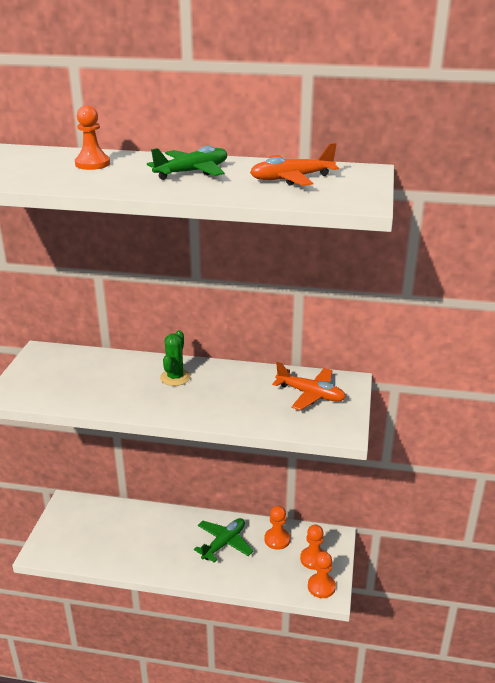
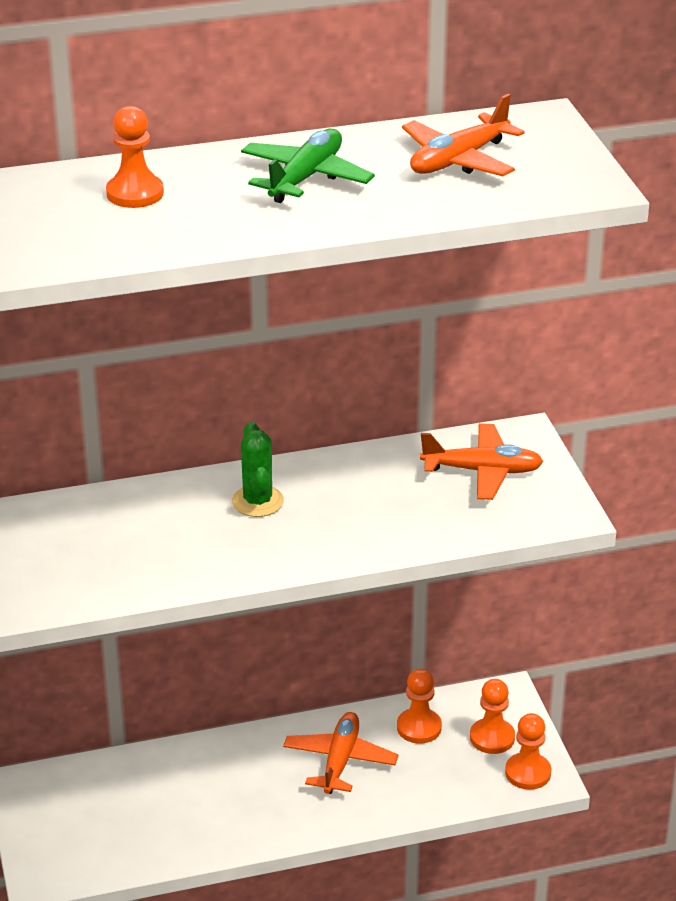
camera: 25 degrees left, 5 degrees up
green plane [194,518,253,563] -> orange plane [283,712,398,794]

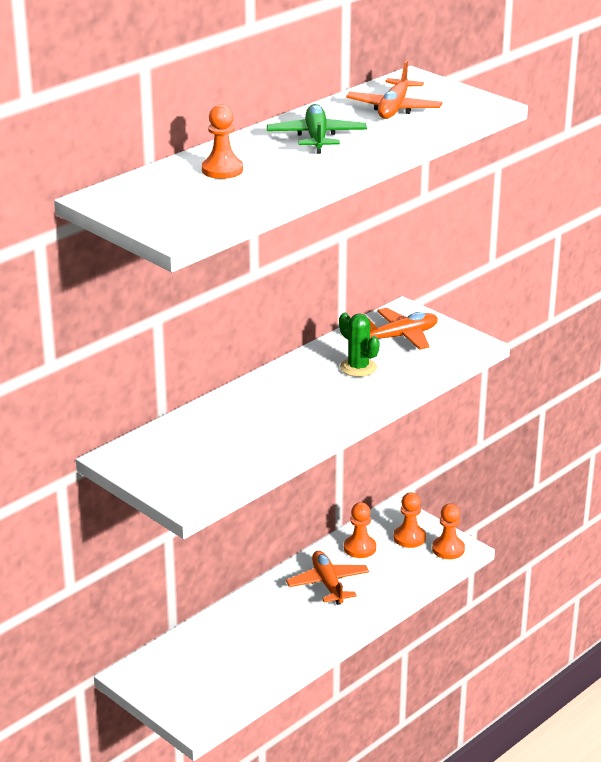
camera: 30 degrees left, 5 degrees down
green cactus [232,422,284,517] -> green cactus moved to [339,313,380,377]

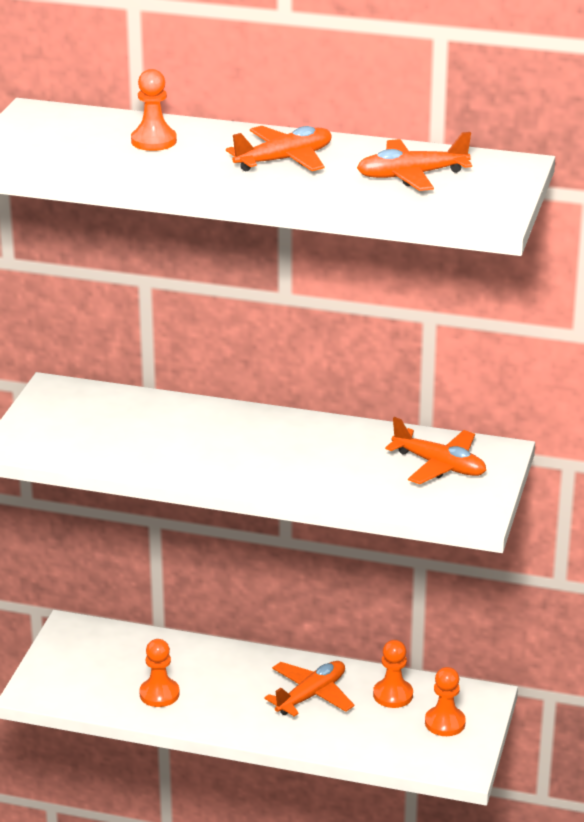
camera: 60 degrees right, 0 degrees up
green plane [267,104,367,154] -> orange plane [226,126,332,171]
green cactus [339,313,380,377] -> none
orange pawn [432,504,465,559] -> orange pawn moved to [139,639,180,707]

